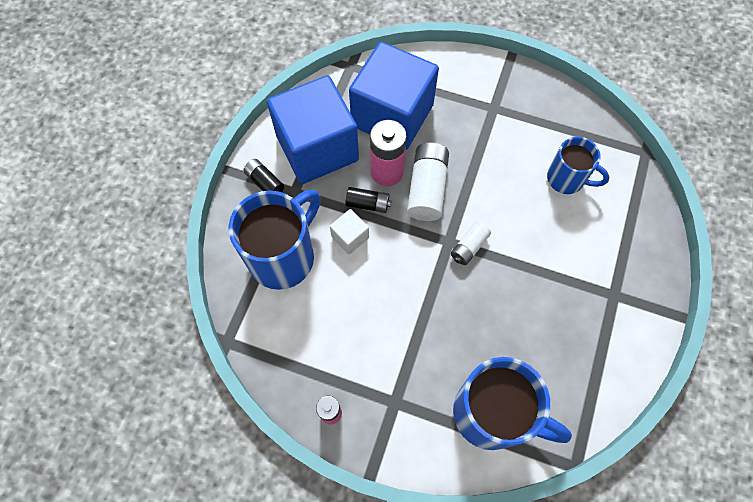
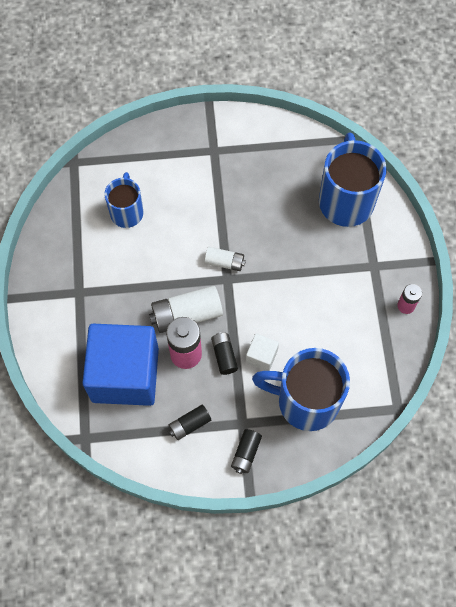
camera: 115 degrees left, 0 degrees up
blue cube [267,75,359,184] -> black battery [169,405,211,440]

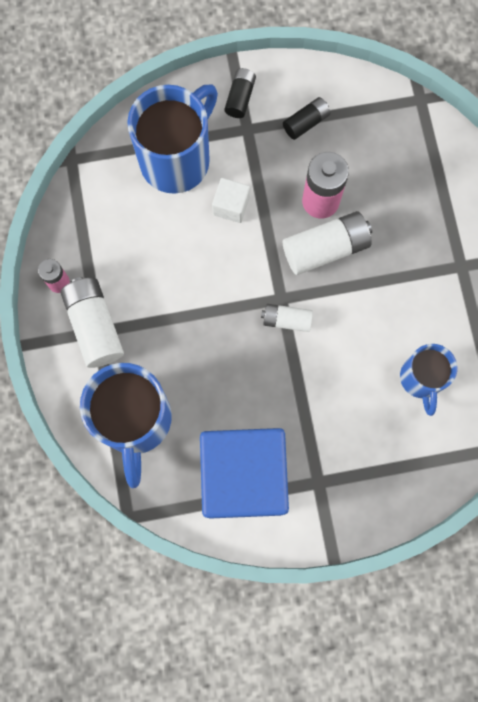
camera: 175 degrees right, 10 degrees up
blue cube [82,324,159,406] -> blue cube moved to [200,428,289,519]
black battery [211,332,238,375] -> none
blue mug [252,348,350,431] -> blue mug turned 60 degrees counterclockwise [127,84,218,194]
none -> white battery [61,277,124,368]

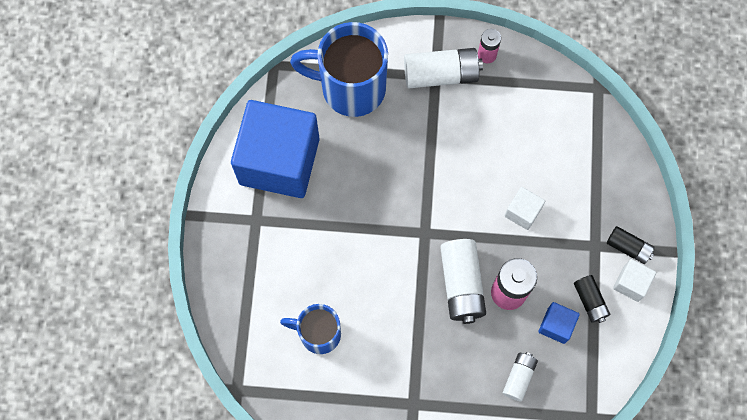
camera: 105 degrees right, 5 degrees down
blue mug [127,84,218,194] -> none
white battery [261,304,313,332] -> white battery moved to [503,352,538,402]
none -> blue cube [538,302,580,344]
none -> white cube [613,259,656,302]

